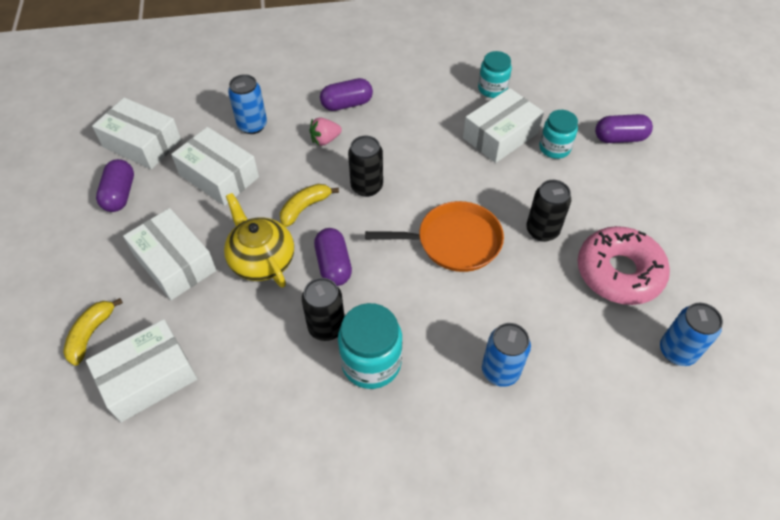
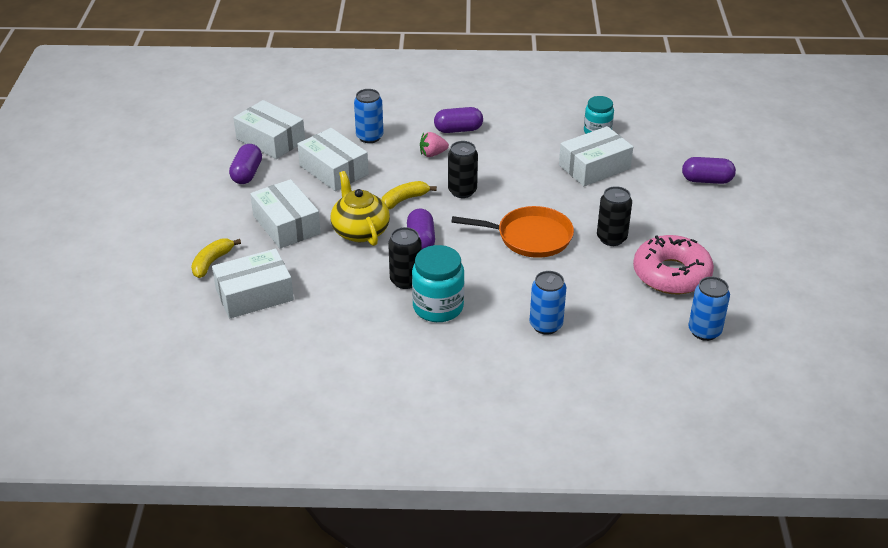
camera: 10 degrees right, 15 degrees down
turquoise jar [539,110,578,159] -> none

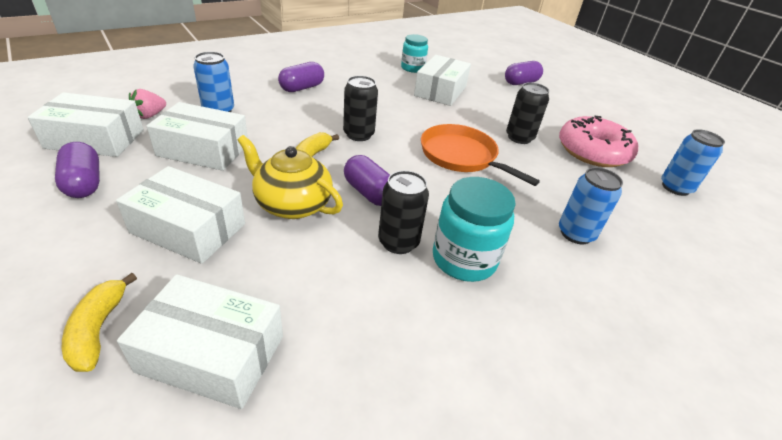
camera: 40 degrees left, 0 degrees up
white box [212,249,294,319] -> white box turned 75 degrees clockwise [117,274,283,409]
pink strawberry [420,132,449,157] -> pink strawberry moved to [129,89,166,119]
orange pan [451,206,574,258] -> orange pan turned 105 degrees counterclockwise [421,124,540,186]

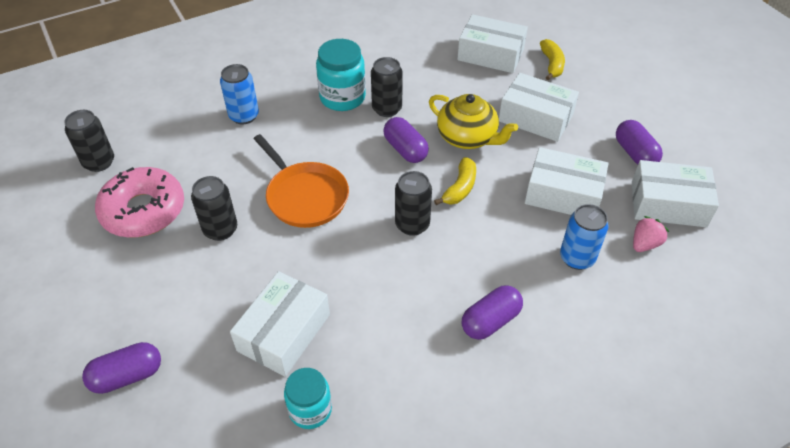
camera: 170 degrees left, 10 degrees up
blue can [661,129,725,196] -> black can [64,110,114,172]

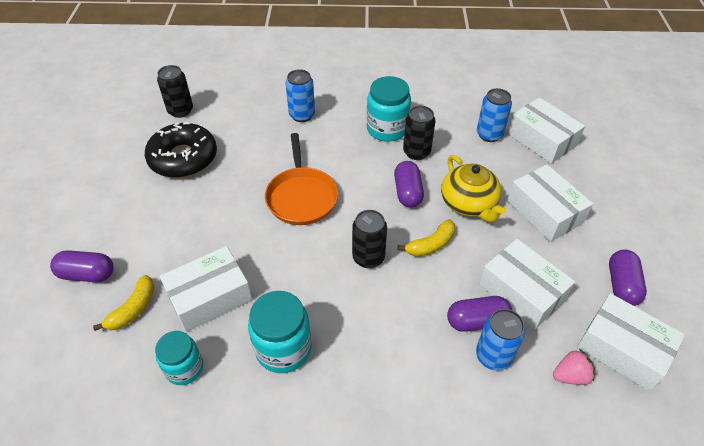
camera: 30 degrees right, 0 degrees up
pink donut [95,167,184,238] -> black donut [145,122,217,178]
black can [191,176,237,241] -> none
purple capsule [462,285,523,340] -> purple capsule moved to [447,296,512,332]
yellow banana [540,39,565,80] -> yellow banana moved to [93,275,155,331]
none -> turquoise jar [248,291,312,373]
none -> blue can [477,88,512,142]

